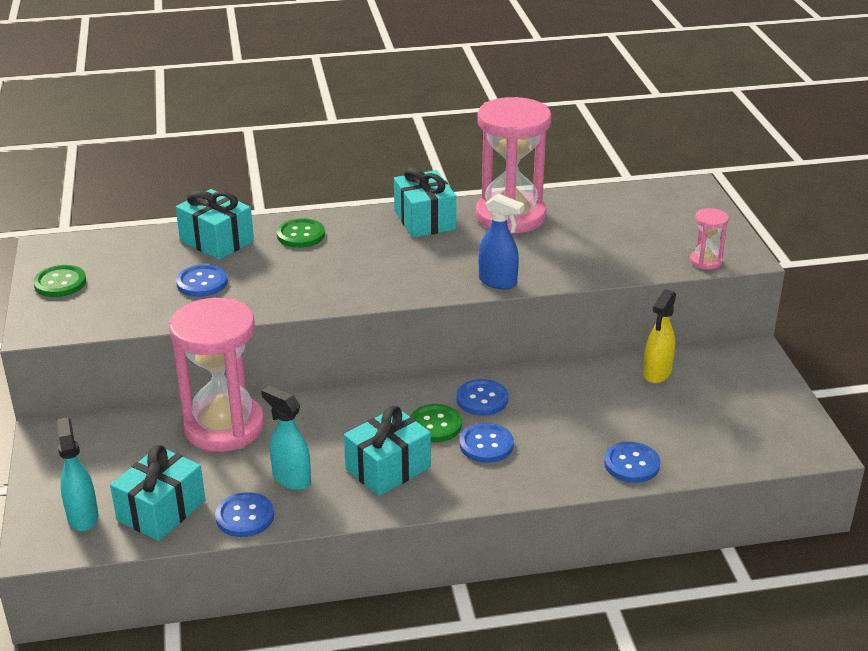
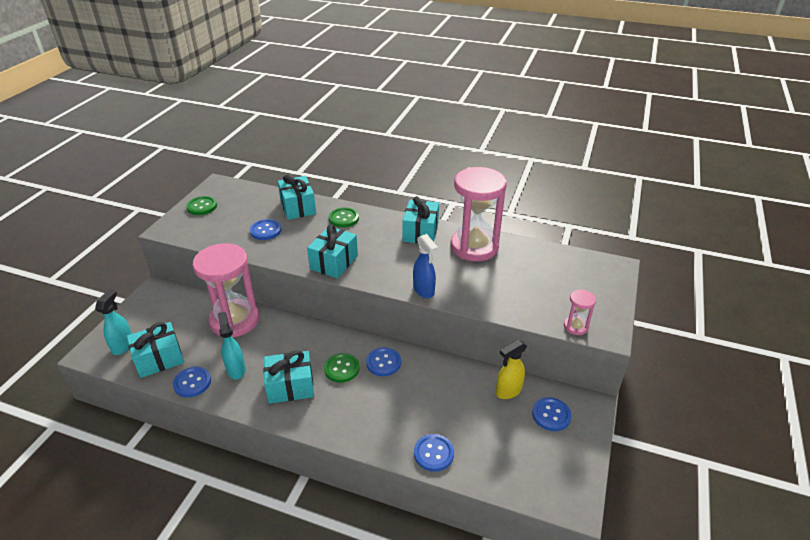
camera: 30 degrees right, 5 degrees up
blue button [460,423,514,463] -> blue button moved to [532,397,571,431]
none -> turquoise gift [307,224,358,278]

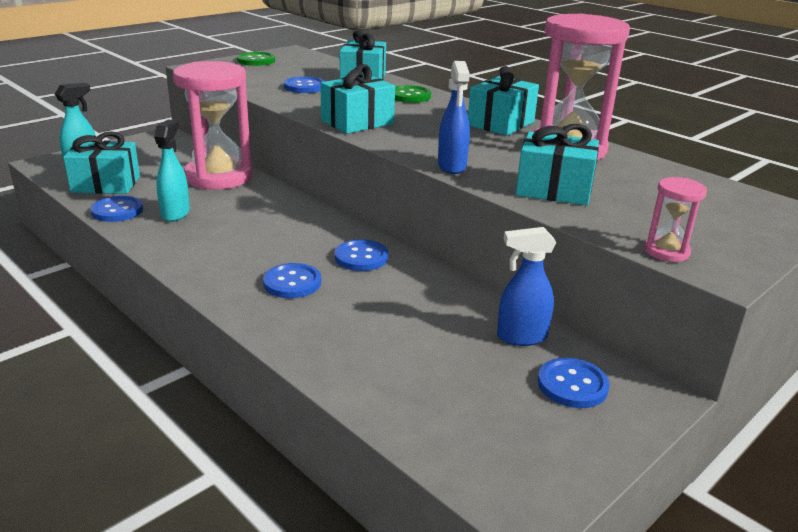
camera: 25 degrees right, 10 degrees down
turquoise gift [263,350,314,404] -> turquoise gift moved to [516,124,599,206]
green button [324,353,359,383] -> none
blue button [414,434,454,472] -> blue button moved to [263,263,321,298]
yellow spray bottle [496,339,527,399] -> blue spray bottle [497,227,556,346]

